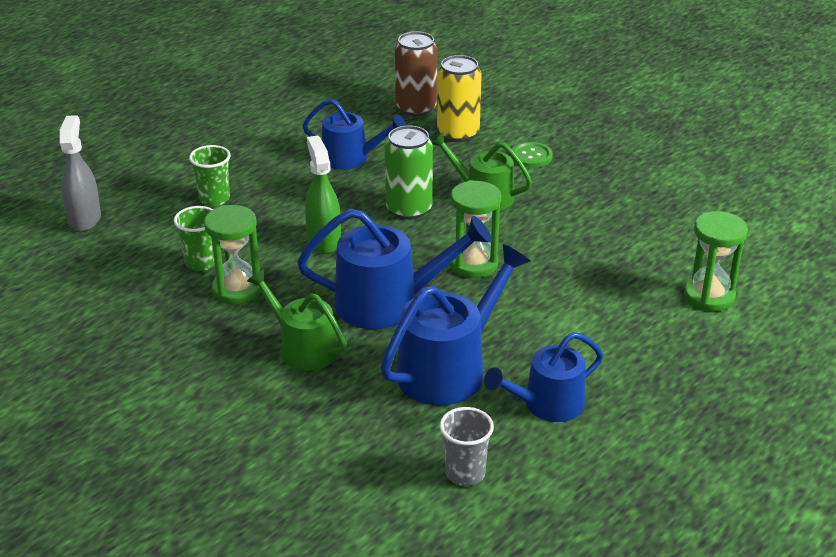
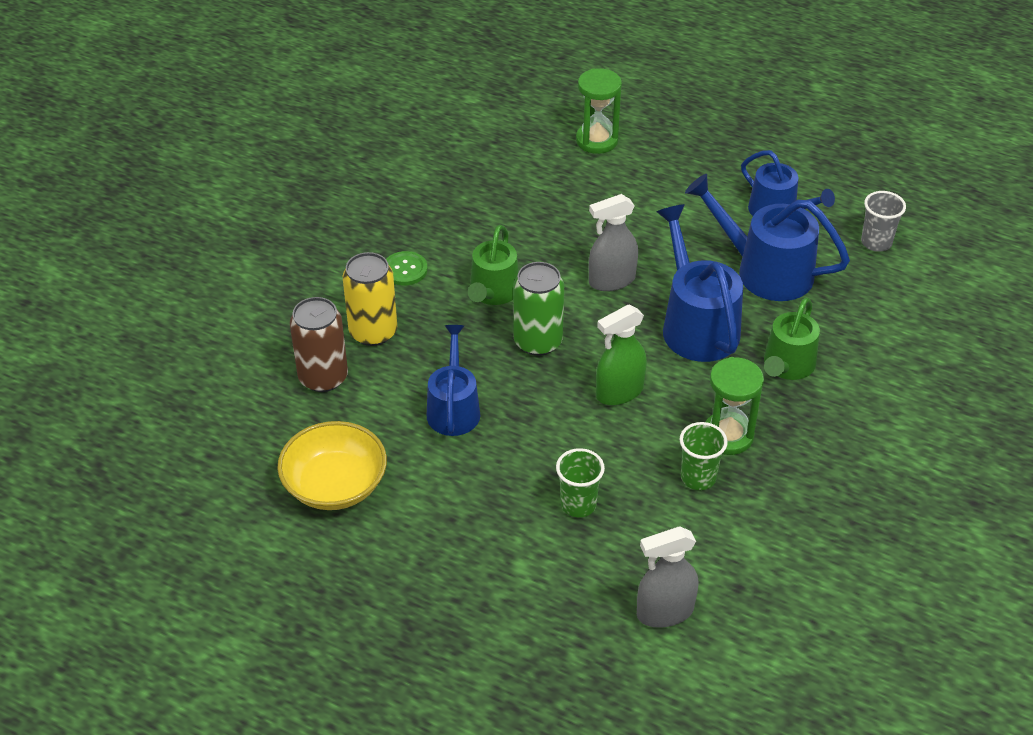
camera: 105 degrees left, 10 degrees up
green hourglass [450,180,501,278] -> grey spray bottle [589,194,638,291]
none -> yellow bowl [277,421,387,510]

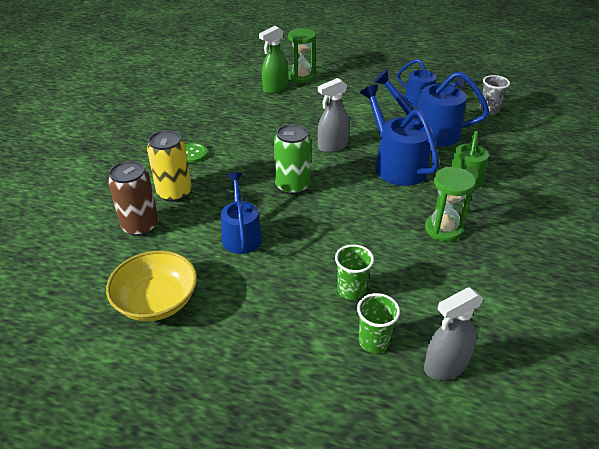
camera: 10 degrees left, 5 degrees down
green watering can [468,225,519,305] -> none
green spray bottle [596,305,647,405] -> green spray bottle moved to [259,26,288,94]
green cup [679,422,728,490] -> green cup moved to [357,293,400,353]

